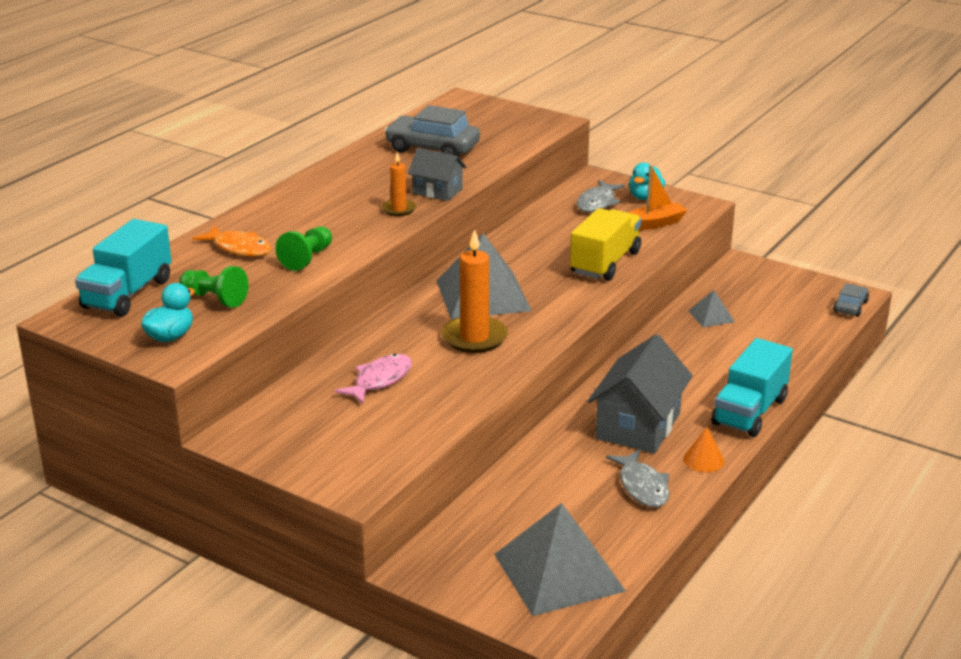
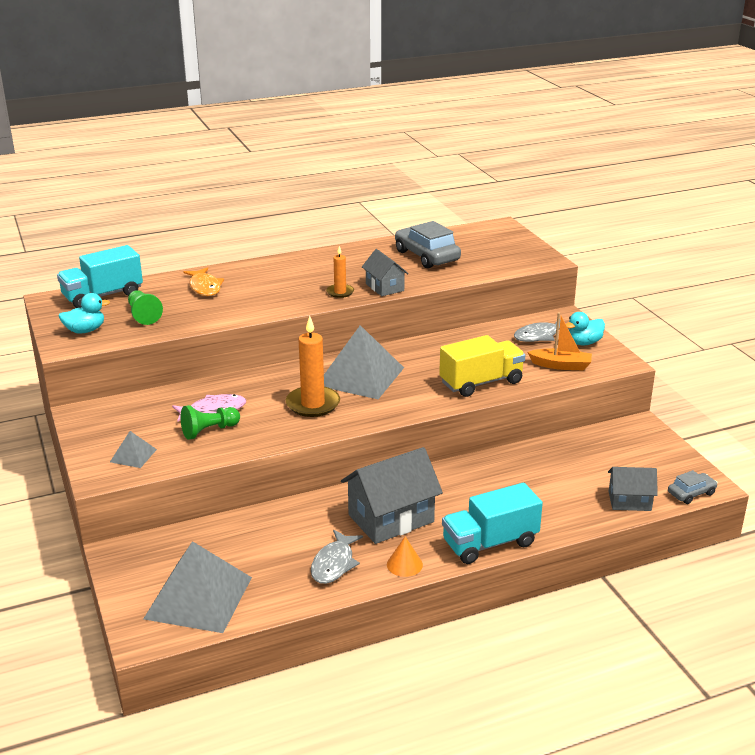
camera: 35 degrees right, 0 degrees up
green pawn [275,227,332,271] -> green pawn moved to [180,405,240,440]
grey pyramid [688,290,735,327] -> grey pyramid moved to [110,431,157,468]
none -> grey house [608,467,658,511]

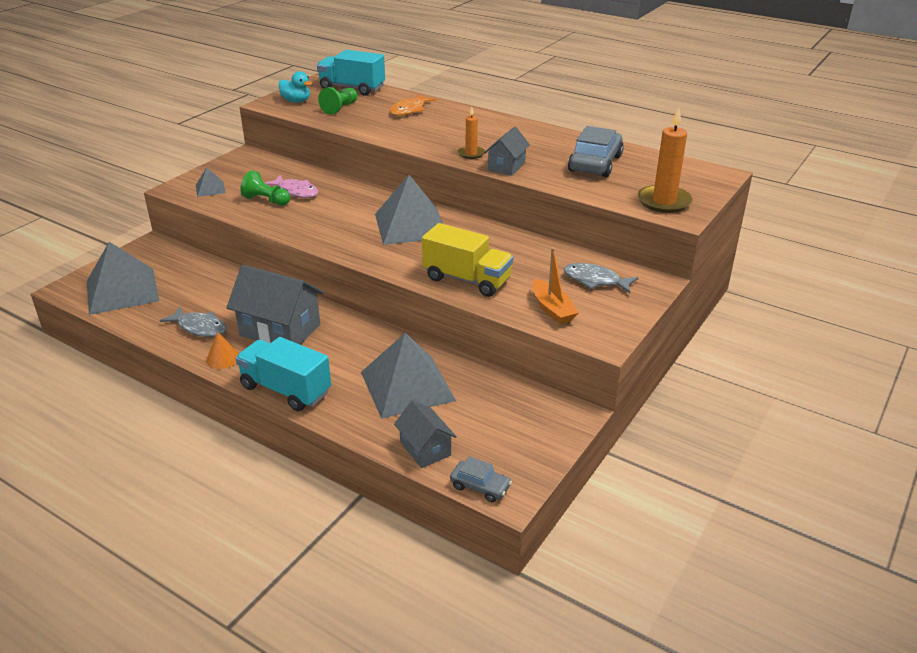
camera: 55 degrees right, 5 degrees up
orange candle [286,316,340,417] -> orange candle moved to [638,107,693,213]
grey fish [311,530,363,584] -> grey fish turned 135 degrees counterclockwise [160,306,226,337]
turquoise duck [566,312,605,345] -> none
none -> grey pyramid [361,333,456,419]

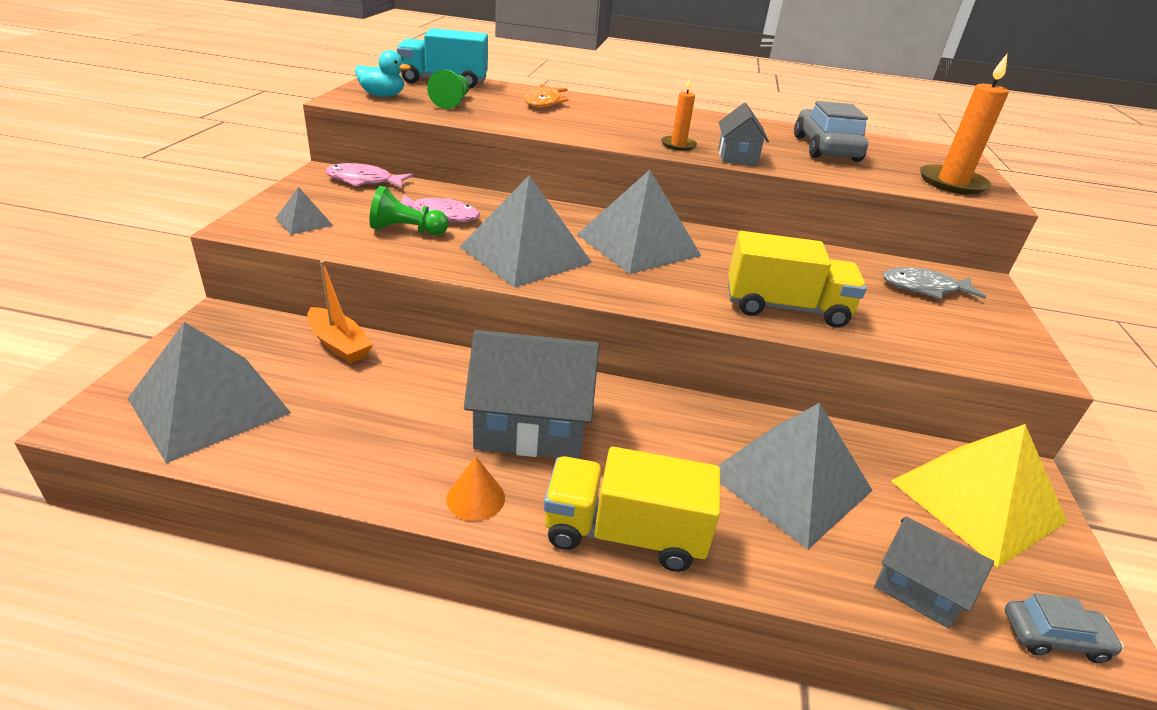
camera: 25 degrees left, 0 degrees up
grey fish [160,306,226,337] -> none
turquoise truck [235,337,331,411] -> yellow truck [544,447,720,572]
orange boat [533,247,579,324] -> orange boat moved to [307,260,373,363]
none -> pink fish [325,163,413,188]
none -> grey pyramid [460,176,592,288]
none -> yellow pyramid [891,424,1067,567]

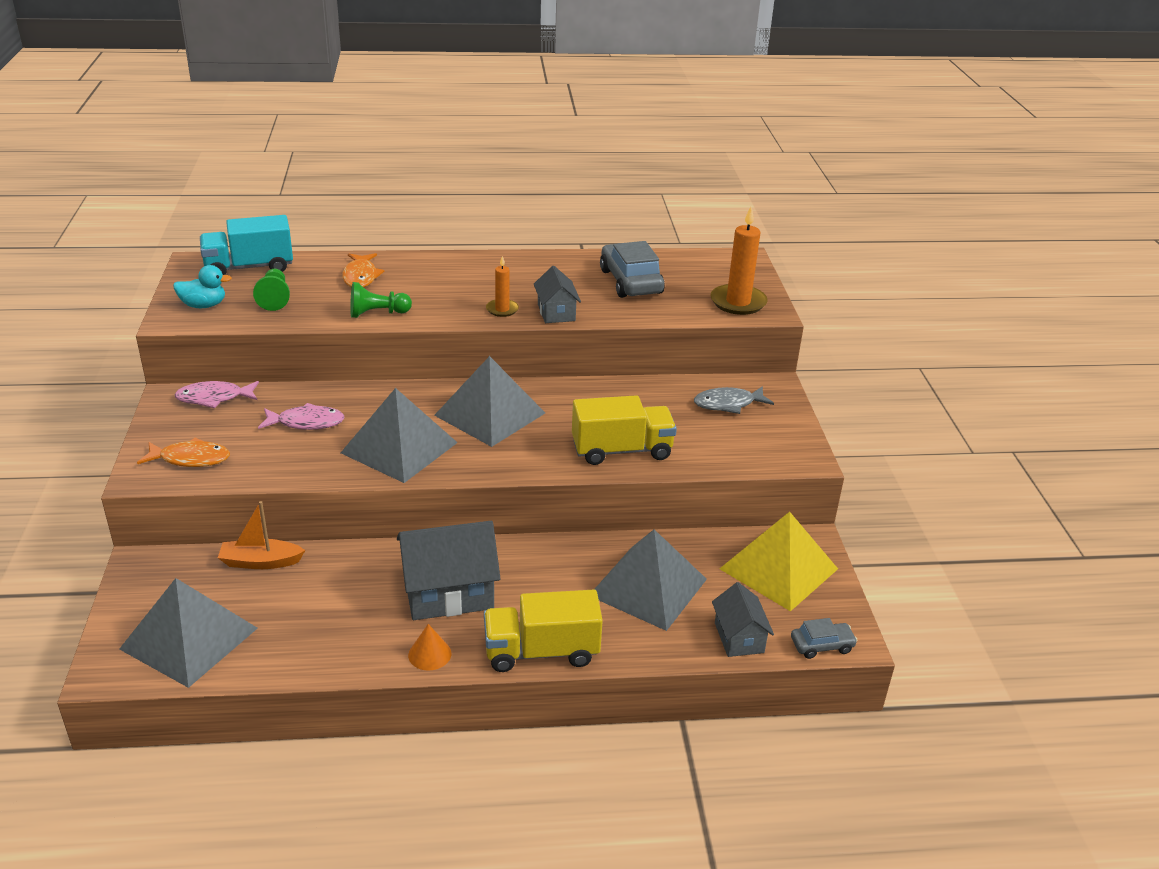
camera: 15 degrees left, 0 degrees up
grey pyramid [275,187,333,235] -> orange fish [137,438,230,467]
orange boat [307,260,373,363] -> orange boat turned 150 degrees clockwise [218,501,305,569]
green pawn [369,186,449,235] -> green pawn moved to [350,282,412,318]
grey house [874,516,994,629] -> grey house turned 60 degrees clockwise [712,582,774,657]

